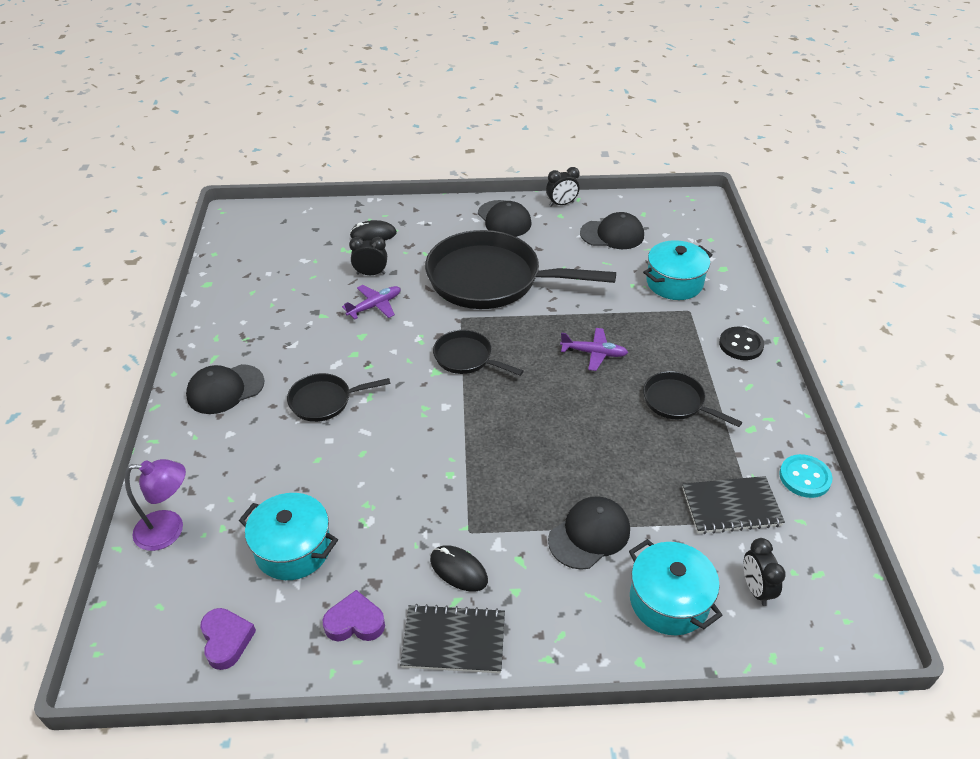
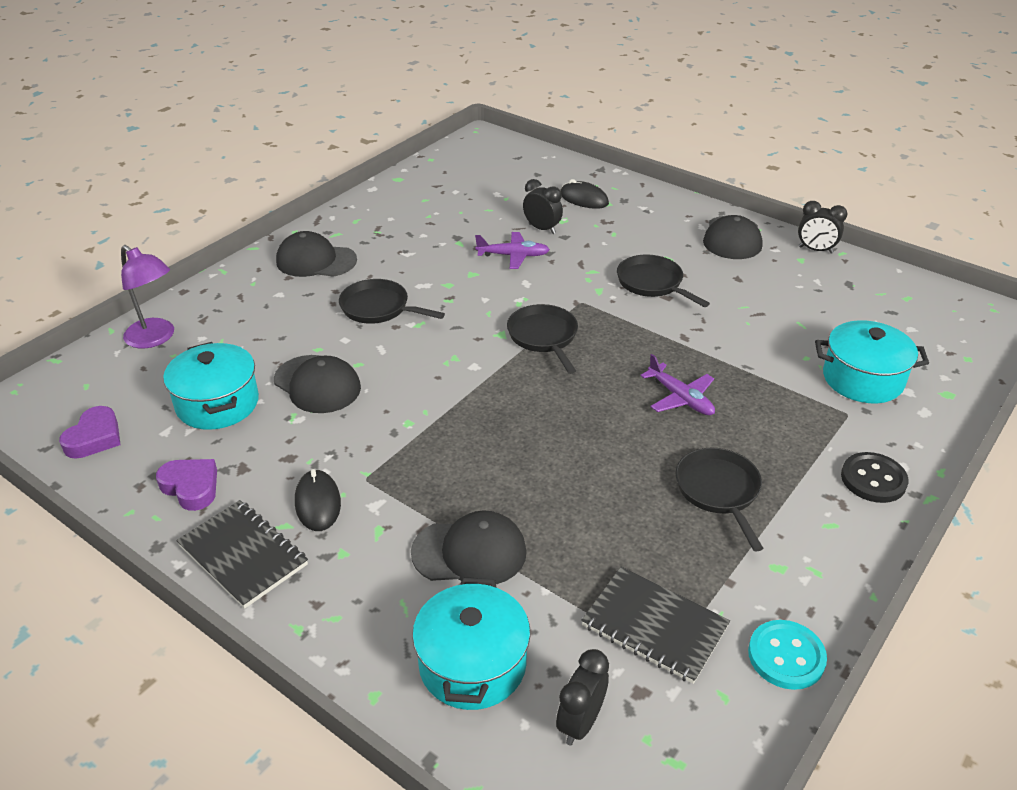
camera: 40 degrees right, 5 degrees down
black pan [425,230,616,309] -> black pan [617,254,710,307], size x0.47
black cap [580,212,644,249] -> black cap moved to [274,355,361,413]

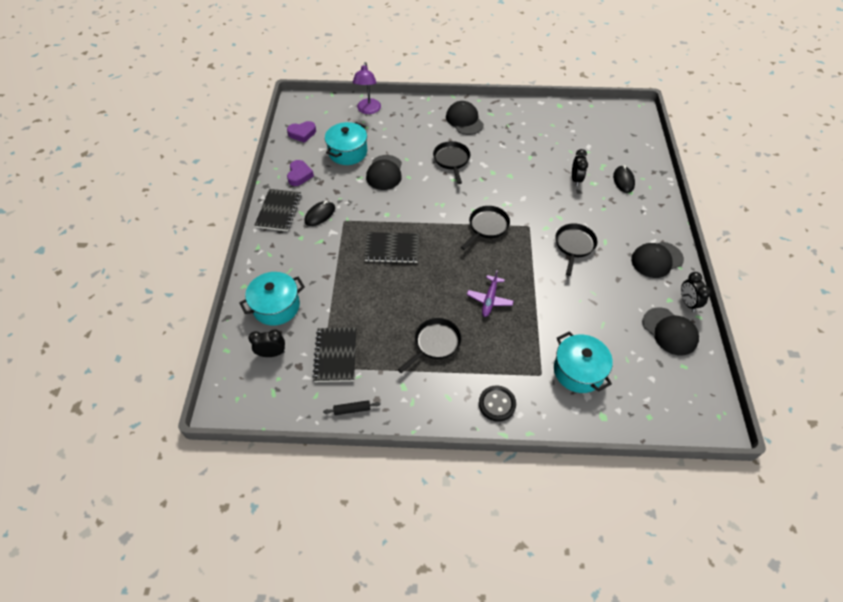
camera: 55 degrees right, 15 degrees up
black cap [411,510,527,584] -> black cap moved to [642,307,699,355]
purple plane [475,232,550,269] -> none
turquoise button [748,620,827,690] -> black rolling pin [323,400,381,415]
none -> black notebook [364,232,419,263]

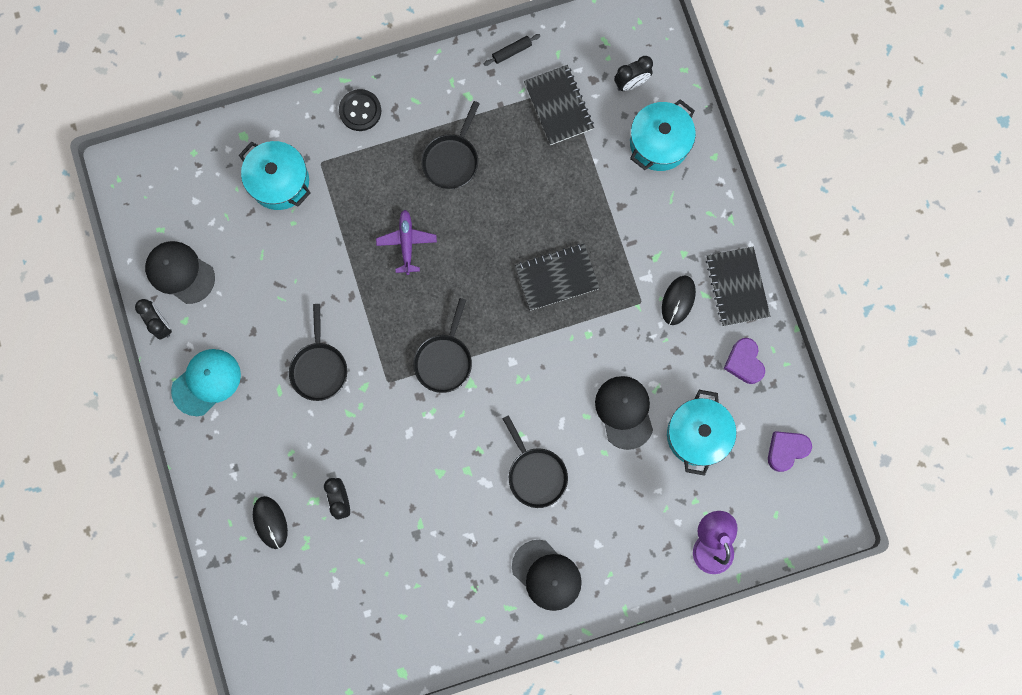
camera: 160 degrees right, 25 degrees up
black cap [631,242,684,278] -> turquoise cap [171,349,241,416]

